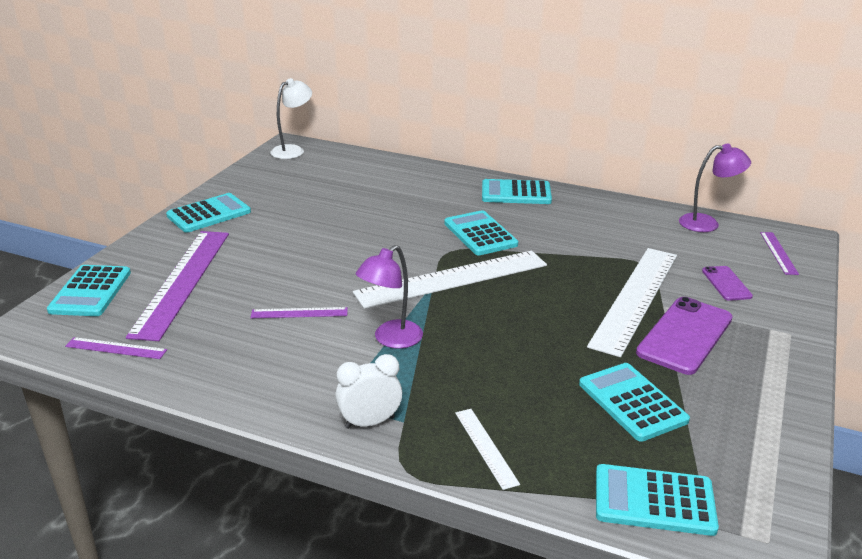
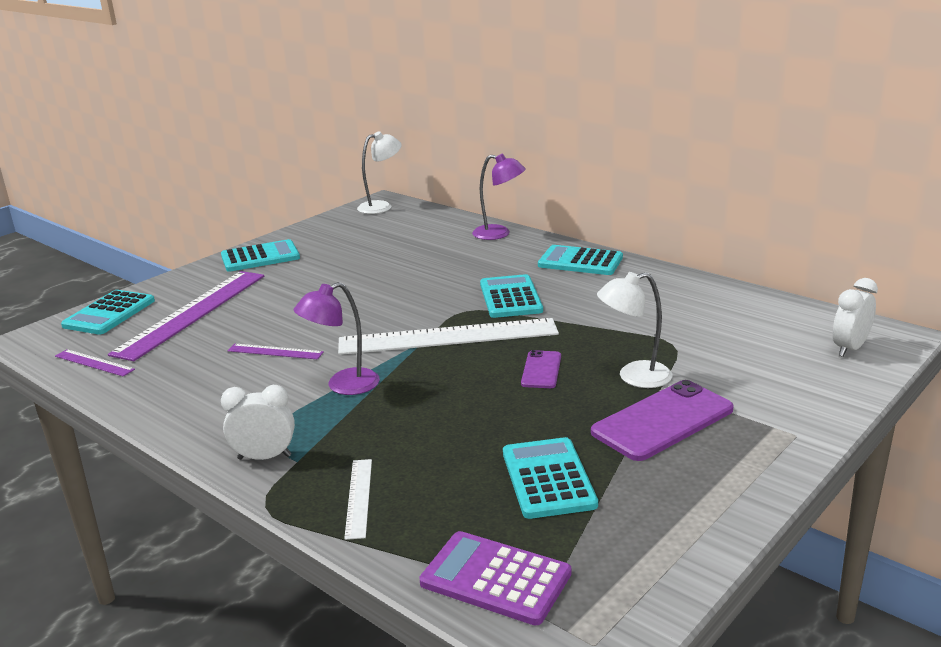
camera: 20 degrees right, 5 degrees down
white ruler [587,248,677,357] -> white lamp [597,272,672,388]
turquoise calculator [596,464,719,536] -> purple calculator [419,531,571,626]
purple lamp [679,143,751,232] -> purple lamp moved to [472,154,526,240]
purple phone [702,266,753,301] -> purple phone moved to [521,350,561,388]
purple ruler [760,232,799,275] -> white clock [833,278,878,357]

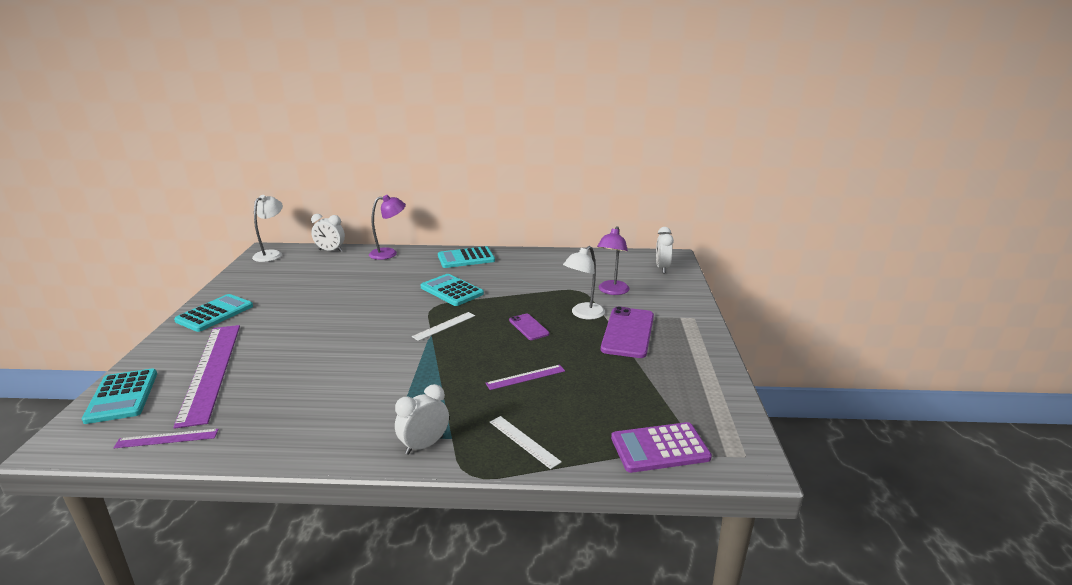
camera: 40 degrees left, 0 degrees up
purple ruler [227,344,324,360] -> purple ruler moved to [486,365,565,390]
purple lamp [294,282,380,395] -> purple lamp moved to [597,226,630,295]
white ruler [338,318,559,355] -> white ruler [412,312,475,341], size x0.45
turquoise calculator [503,437,598,519] -> none
none -> white clock [311,214,345,252]

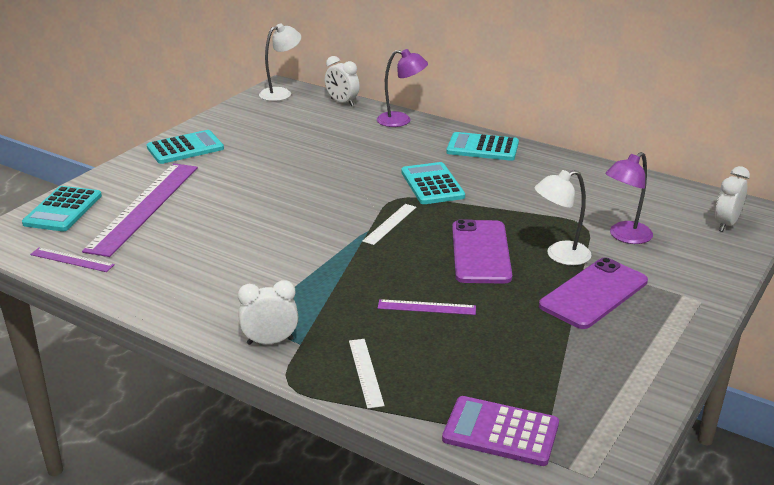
camera: 30 degrees right, 5 degrees up
white ruler [412,312,475,341] -> white ruler turned 45 degrees counterclockwise [362,204,416,245]
purple phone [509,314,549,340] -> purple phone [452,219,512,283], size x1.86

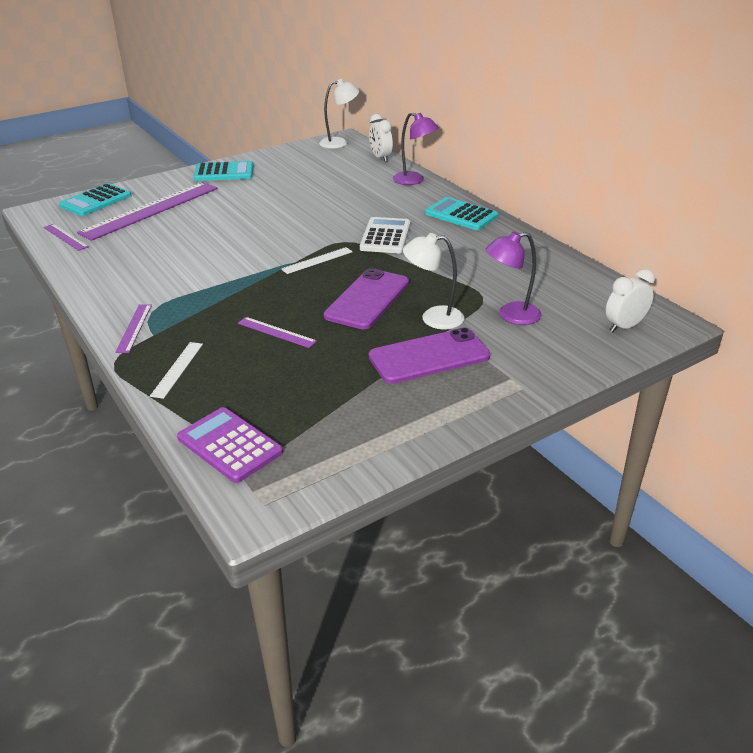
camera: 25 degrees right, 5 degrees up
white clock [238,280,298,345] -> purple ruler [115,304,152,353]
turquoise calculator [401,162,465,204] -> white calculator [360,217,411,253]

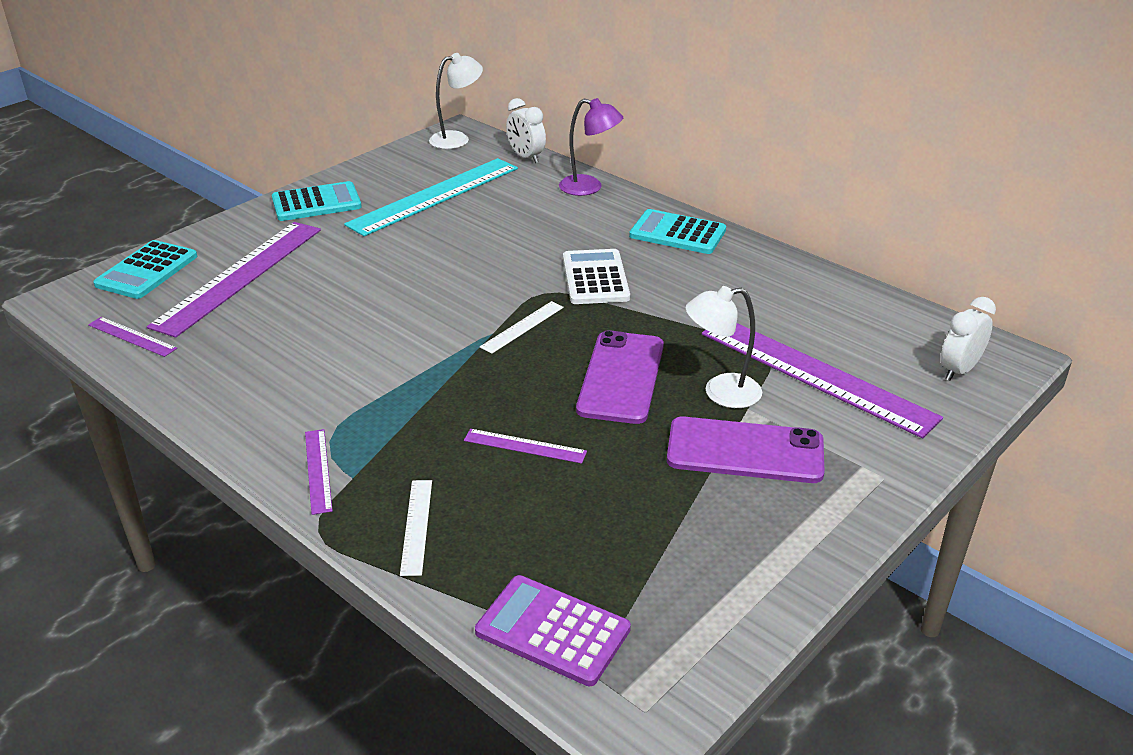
camera: 15 degrees left, 0 degrees up
purple phone [369,328,491,384] -> purple phone turned 45 degrees clockwise [667,416,825,483]
purple lamp [486,231,541,325] -> purple ruler [702,323,943,438]
none -> turquoise ruler [344,158,518,236]

